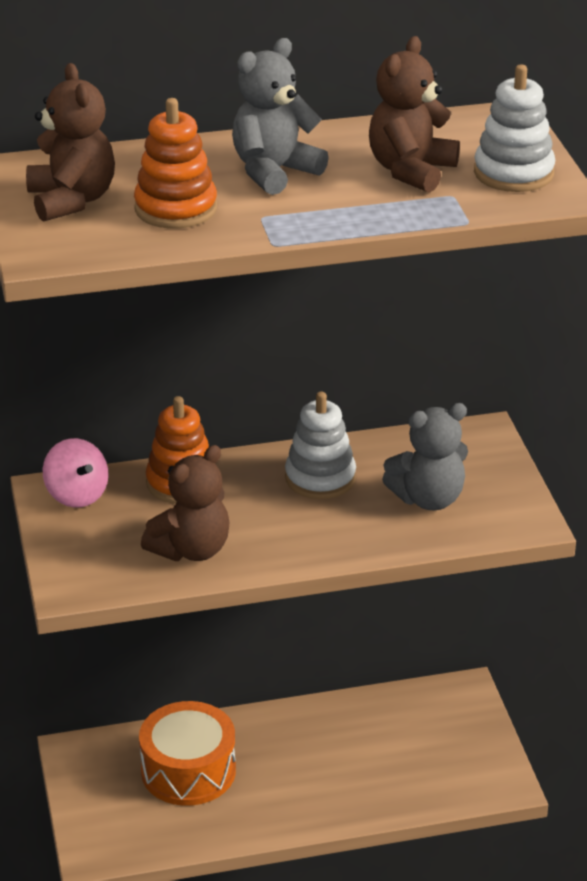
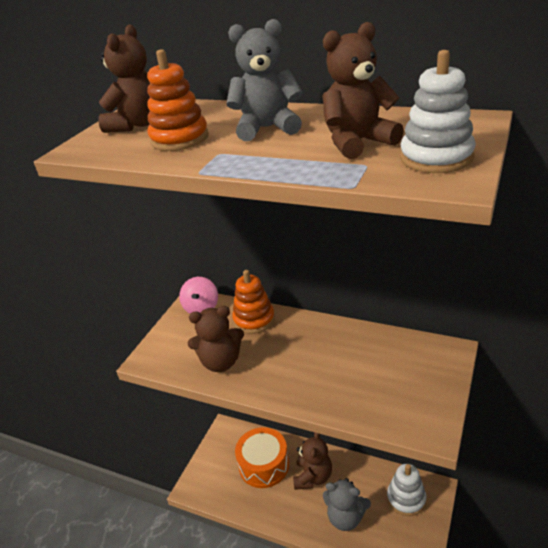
camera: 40 degrees right, 0 degrees up
white stacking toy [285,392,356,499] -> white stacking toy moved to [387,464,426,516]
grey teddy bear [382,403,468,510] -> grey teddy bear moved to [323,478,371,531]
none -> brown teddy bear [293,433,332,490]

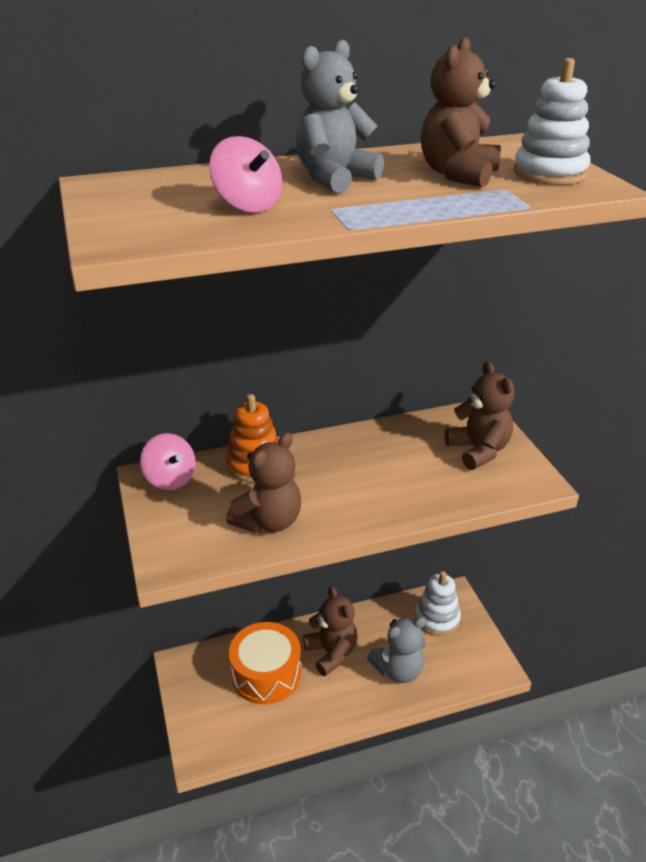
camera: 45 degrees left, 0 degrees up
brown teddy bear [98,25,150,133] -> brown teddy bear moved to [445,361,515,470]
orange stacking toy [147,49,209,151] -> pink spinning top [209,136,282,213]

